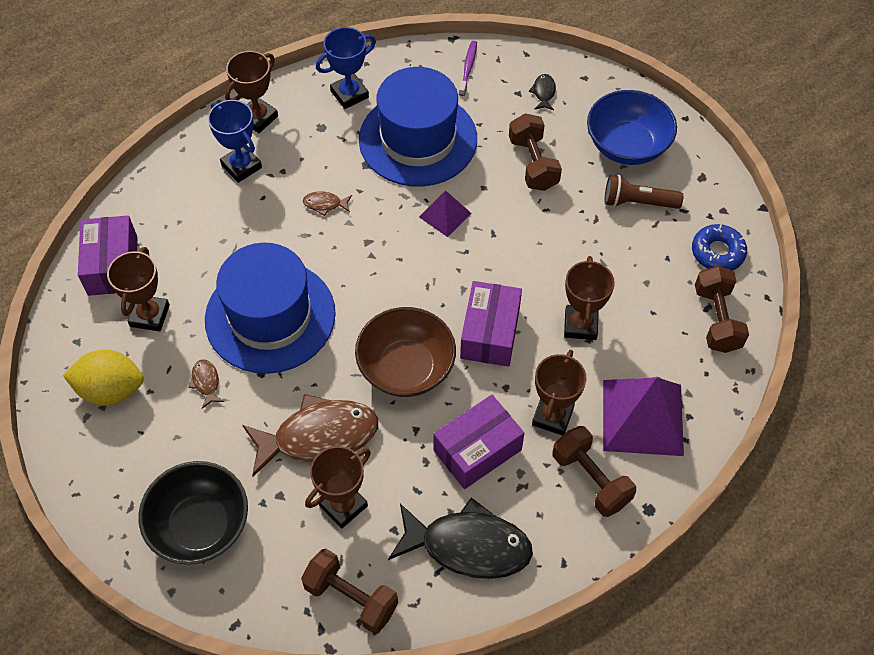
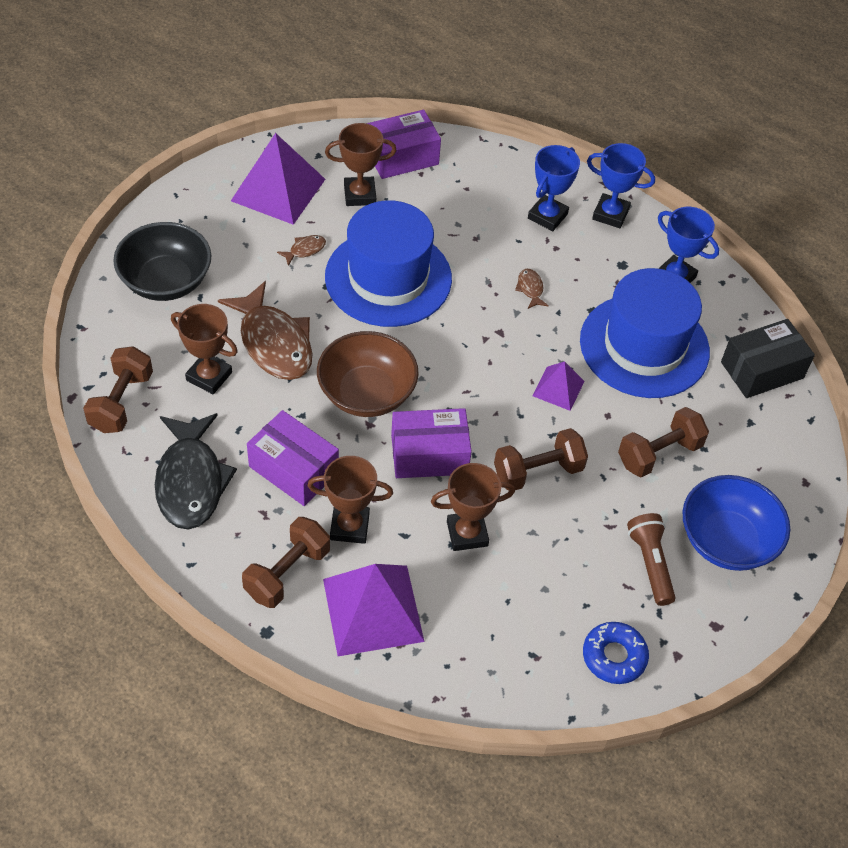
camera: 70 degrees right, 5 degrees down
yellow lemon [63,350,144,406] -> purple pyramid [231,133,325,225]
brown trophy [225,51,278,133] -> blue trophy [587,143,655,228]
purple toothbrush [459,41,477,96] -> black box [721,319,815,398]
black fish [529,74,556,110] -> none
brown dumbbell [695,266,749,353] -> brown dumbbell moved to [494,428,588,491]

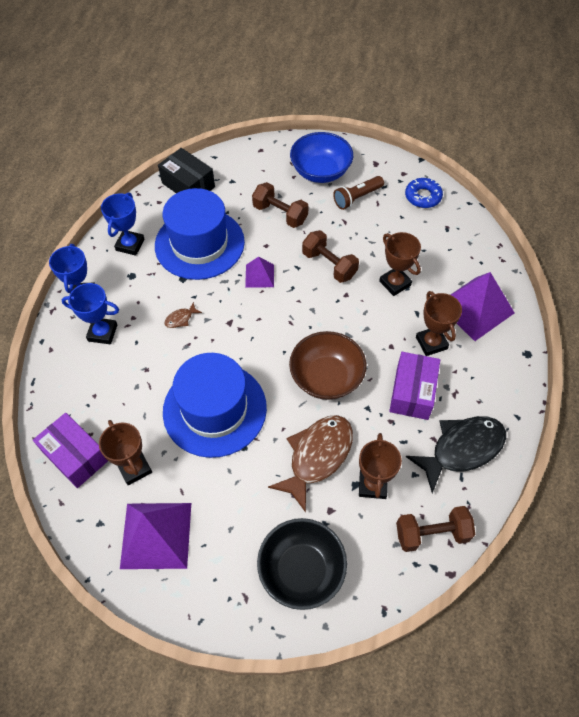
camera: 110 degrees left, 5 degrees up
brown dumbbell [242,517,330,608] -> none
brown fish [277,235,326,266] -> none
purple box [391,408,472,478] -> none

